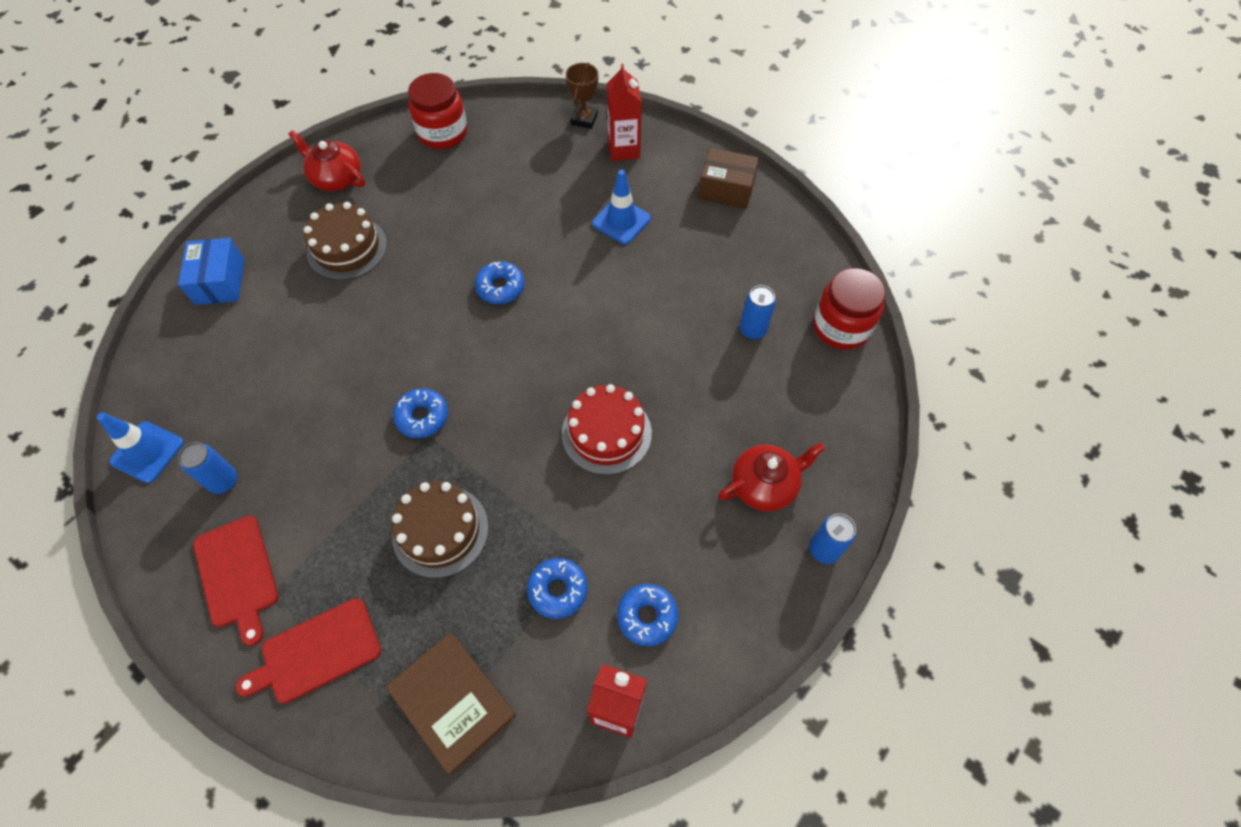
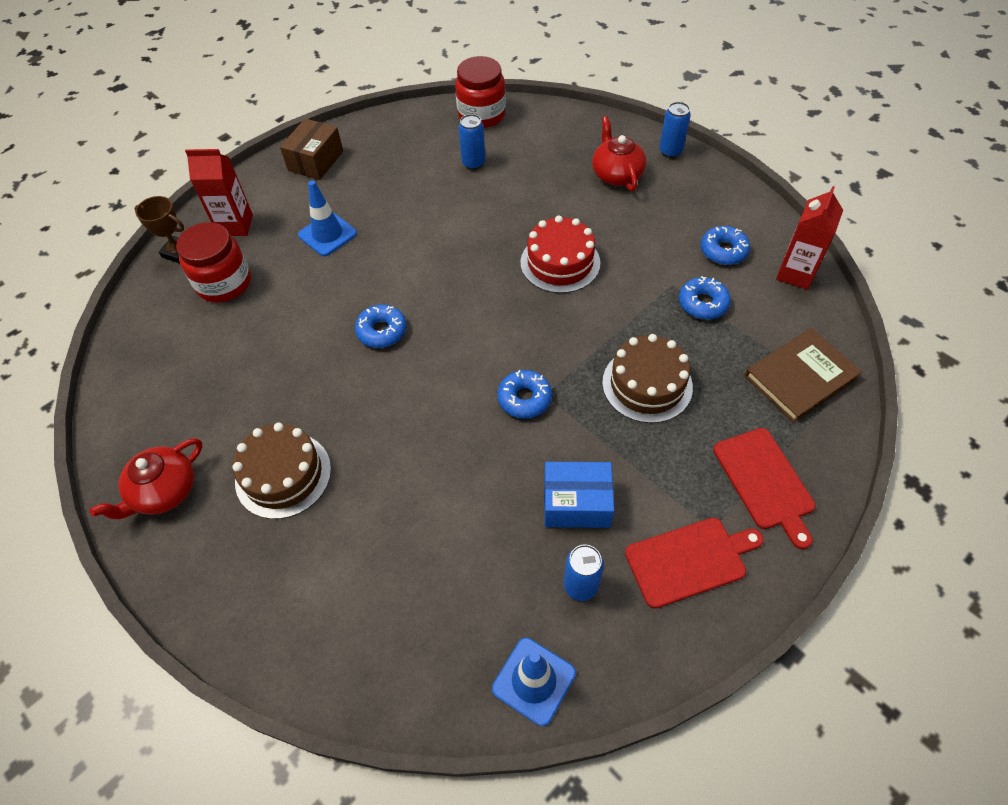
camera: 80 degrees left, 5 degrees down
blue box [178,238,245,305] -> blue box moved to [544,462,614,528]
red jar [408,73,467,149] -> red jar moved to [176,222,251,303]

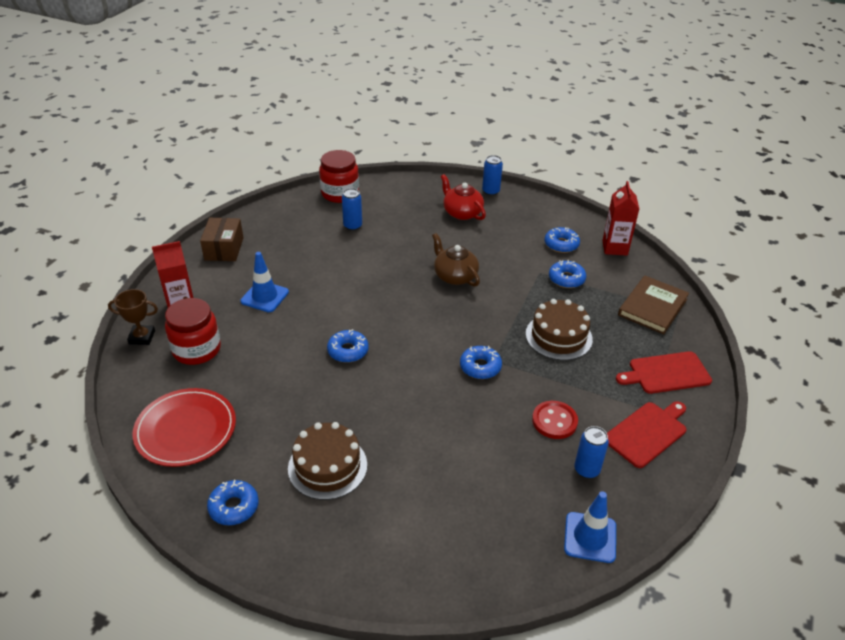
camera: 25 degrees left, 15 degrees down
red teapot [90,438,202,519] -> blue donut [207,480,259,525]
red cake [520,216,600,293] -> brown teapot [432,233,480,287]
blue box [544,462,614,528] -> red button [532,401,578,439]
red cutting board [713,428,816,549] -> red cutting board turned 120 degrees clockwise [616,351,712,394]
none -> red plate [132,388,236,467]

